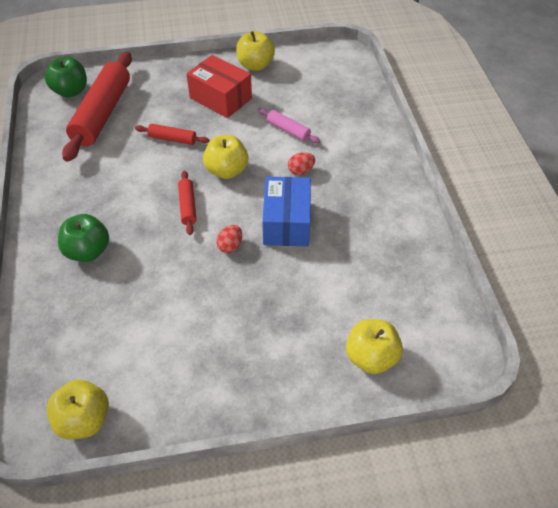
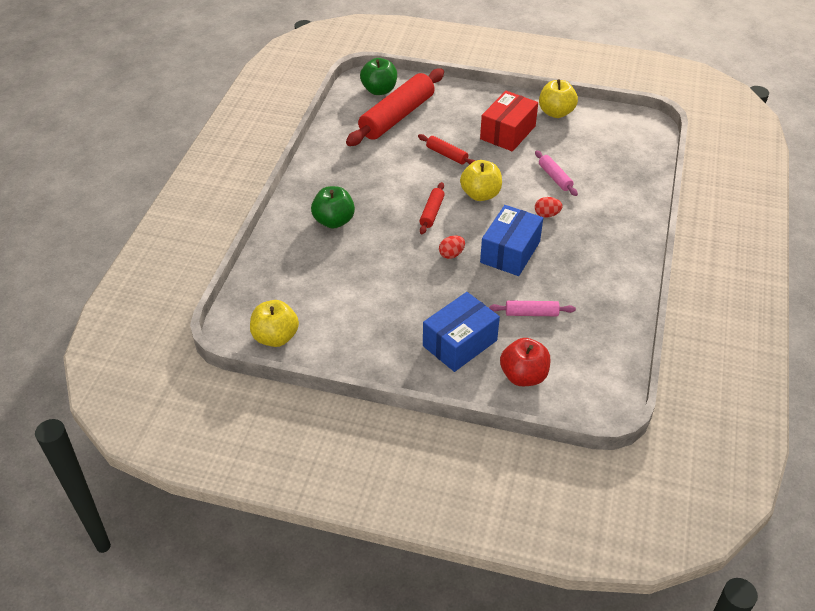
camera: 25 degrees right, 5 degrees down
red box [187,55,252,118] -> red box turned 60 degrees clockwise [480,91,538,152]
yellow apple [346,319,403,374] -> red apple [500,338,551,386]
none -> blue box [423,292,500,372]
none -> pink rolling pin [489,301,576,316]

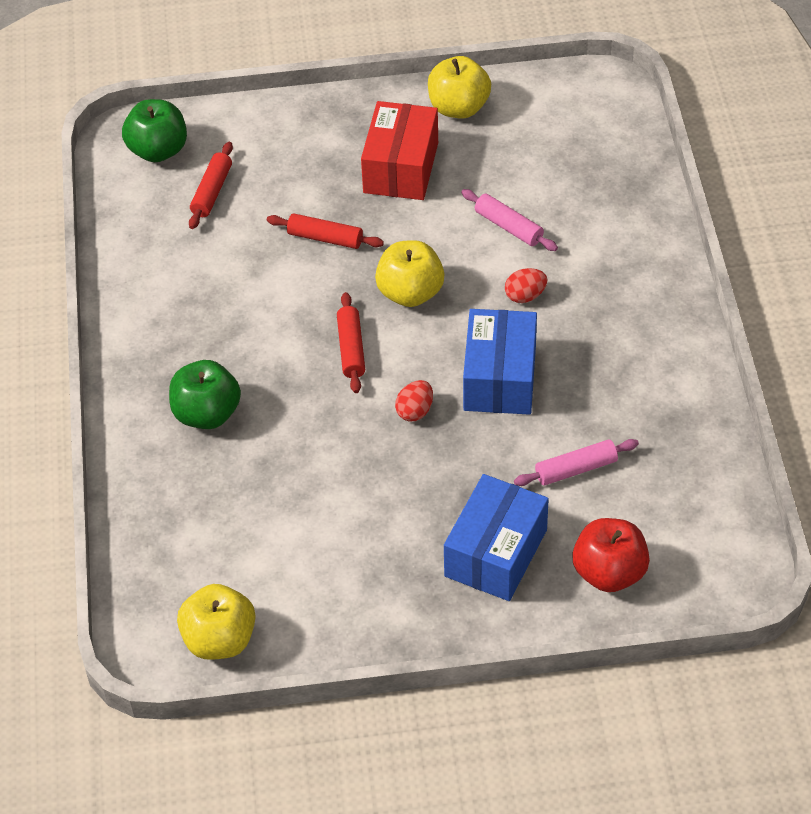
camera: 20 degrees left, 5 degrees up
red rolling pin [346,69,444,146] -> red rolling pin [189,142,233,229], size x0.46

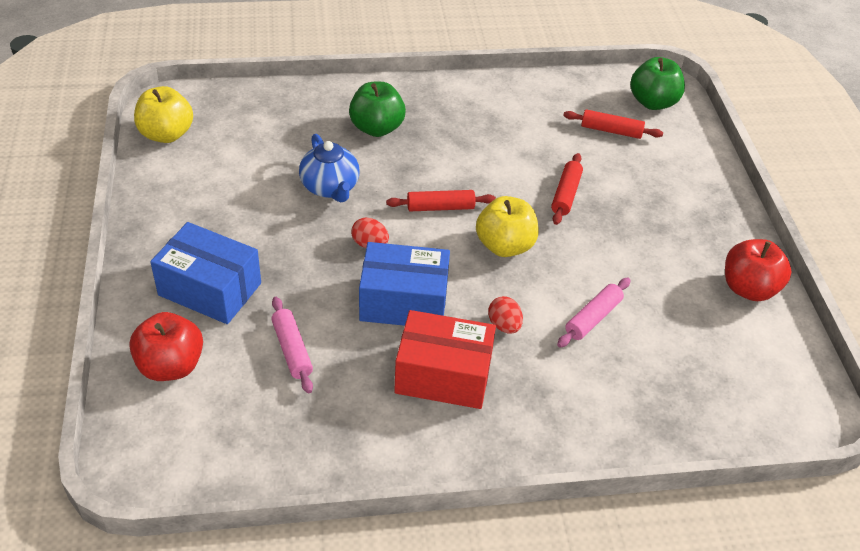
camera: 85 degrees right, 5 degrees down
red box [361,101,438,200] -> red box moved to [394,310,496,409]
yellow apple [428,56,491,119] -> red apple [725,239,792,301]
none -> blue teapot [299,134,359,203]

